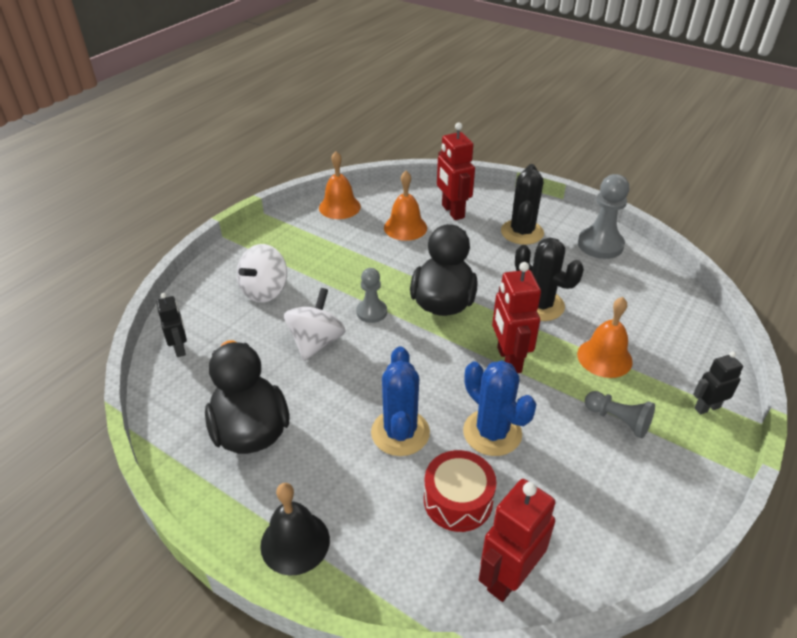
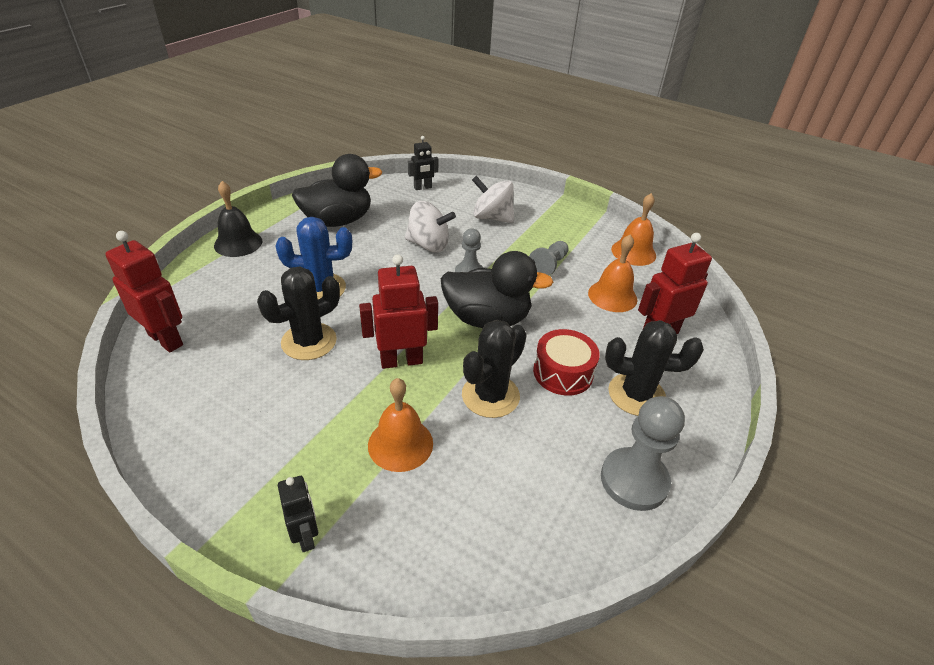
camera: 85 degrees right, 0 degrees up
red drum [424,450,496,532] -> red drum moved to [533,329,600,396]
blue cactus [463,361,536,456] -> black cactus [257,266,340,360]
grey pawn [585,391,655,439] -> grey pawn moved to [529,241,569,275]

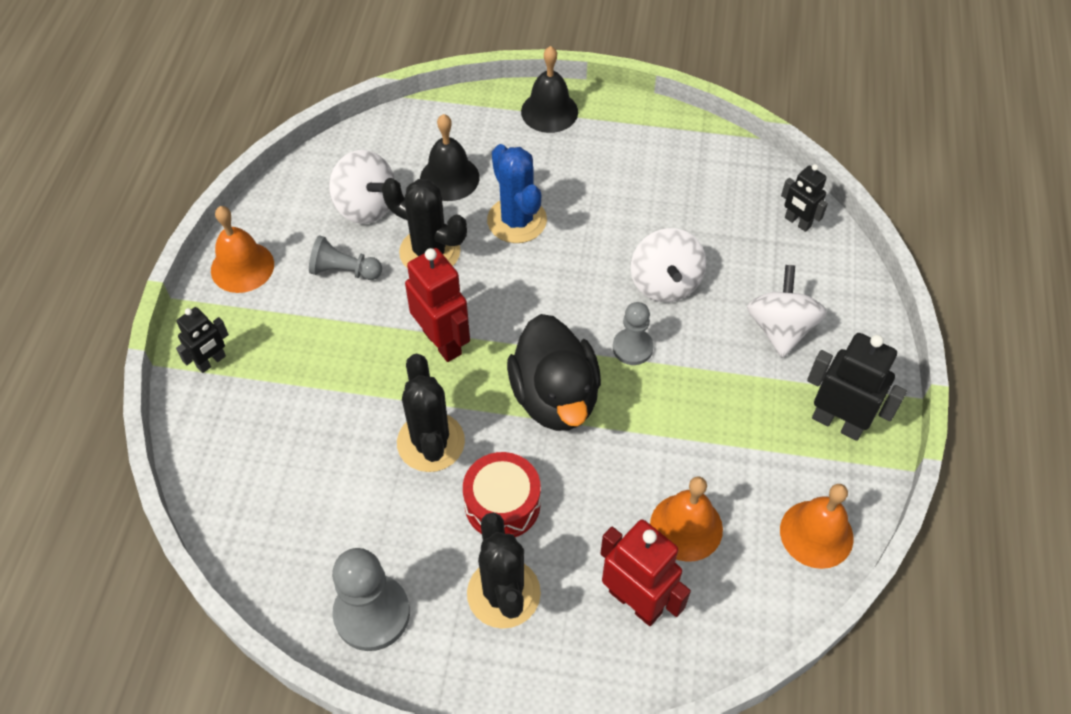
camera: 70 degrees right, 15 degrees up
red robot [105,231,183,352] -> none
black duck [292,154,382,227] -> none
orange bell [368,378,433,472] -> orange bell moved to [211,206,274,293]
black cactus [462,320,527,418] -> black cactus turned 60 degrees clockwise [397,354,465,472]
grey pawn [529,241,569,275] -> grey pawn moved to [309,235,382,280]
none -> white spinning top [329,150,395,224]
none -> black bell [420,114,480,201]
none -> black robot [807,333,907,441]

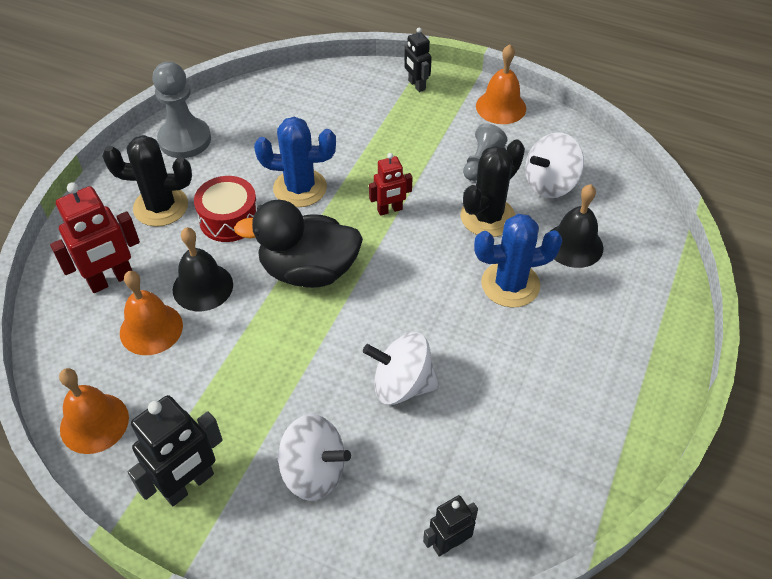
camera: 105 degrees right, 5 degrees down
black cactus [397,354,465,472] -> blue cactus [254,117,336,207]
red robot [405,248,470,362] -> red robot [369,153,413,216], size x0.60
black bell [521,46,578,133] -> black bell moved to [173,227,233,311]
grey pawn [613,302,654,365] -> none

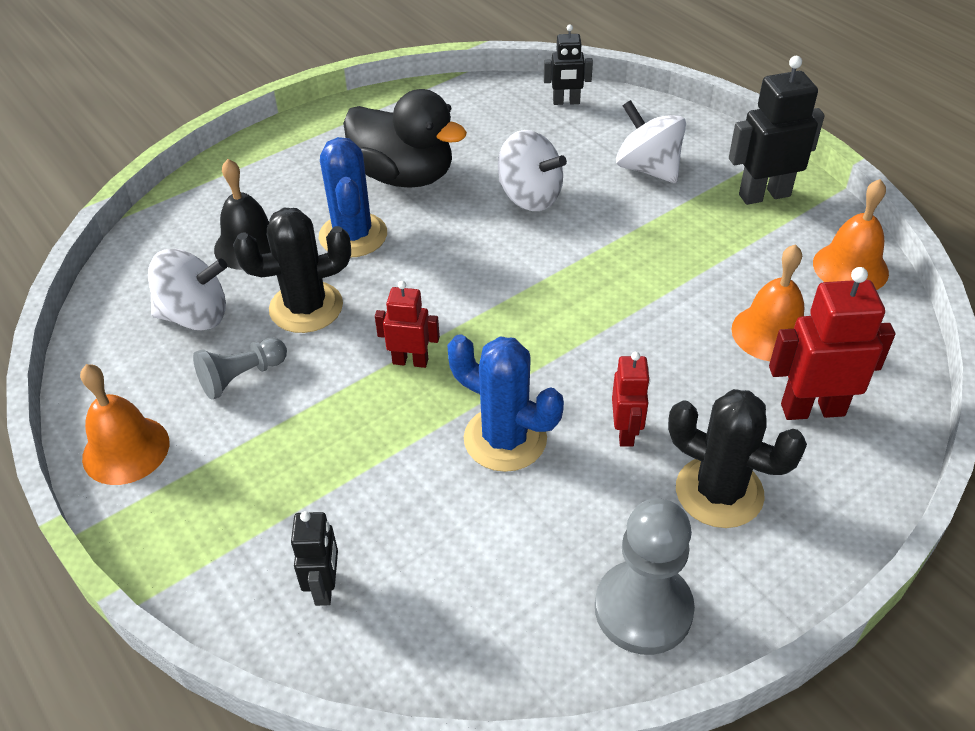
camera: 150 degrees left, 5 degrees down
black bell [173,227,233,311] -> none
red drum [194,176,257,242] -> red robot [612,352,650,447]
black duck [234,200,363,288] -> black duck moved to [343,89,467,188]
black robot [404,27,432,92] -> black robot moved to [291,511,338,606]
blue cactus [474,214,562,308] -> blue cactus turned 60 degrees clockwise [319,137,387,258]

